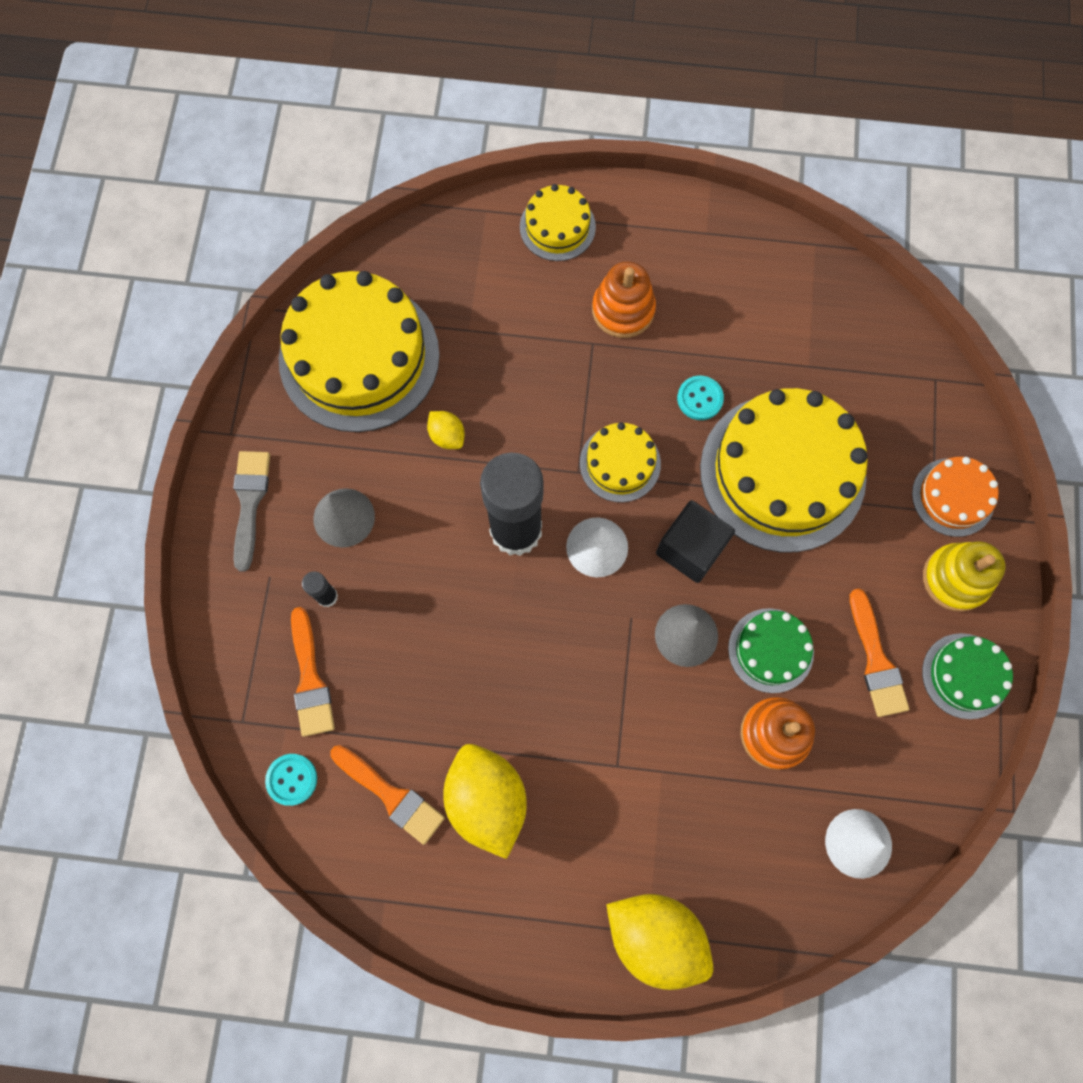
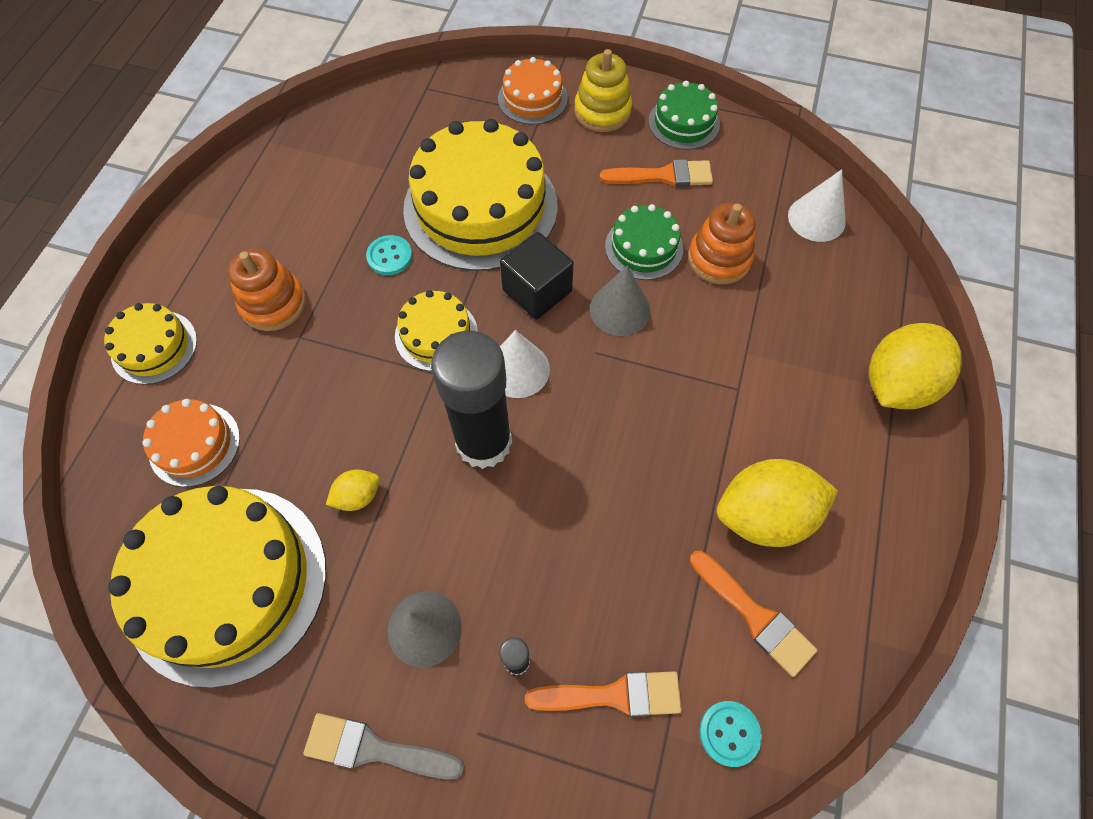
camera: 80 degrees left, 10 degrees down
orange brush [330,745,445,845] -> orange brush turned 90 degrees clockwise [690,551,817,677]
none -> orange cake [142,399,240,487]

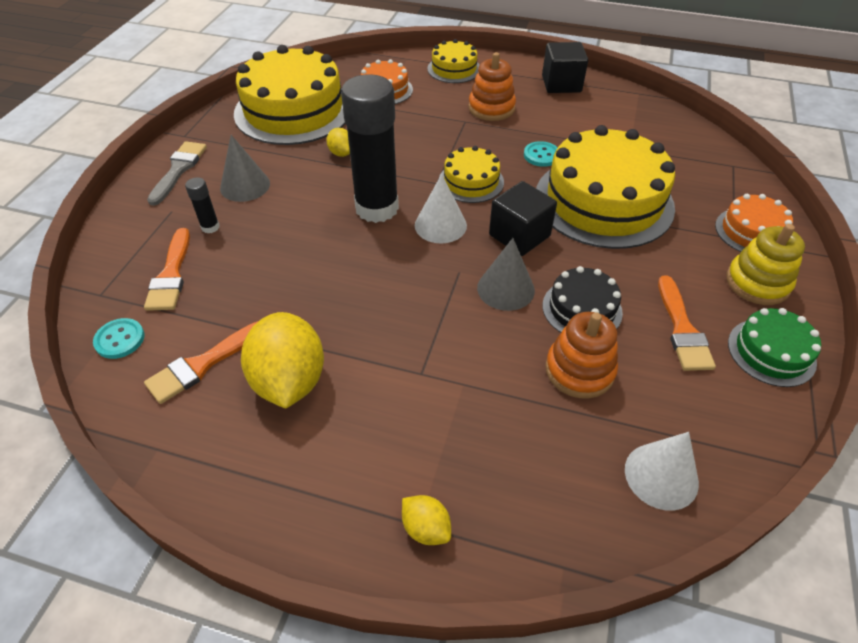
camera: 90 degrees right, 15 degrees down
green cake [605,204,683,280] -> black cake [543,266,623,332]
yellow lemon [869,323,962,409] -> yellow lemon [402,495,451,545], size x0.48
none -> black cube [542,42,588,93]

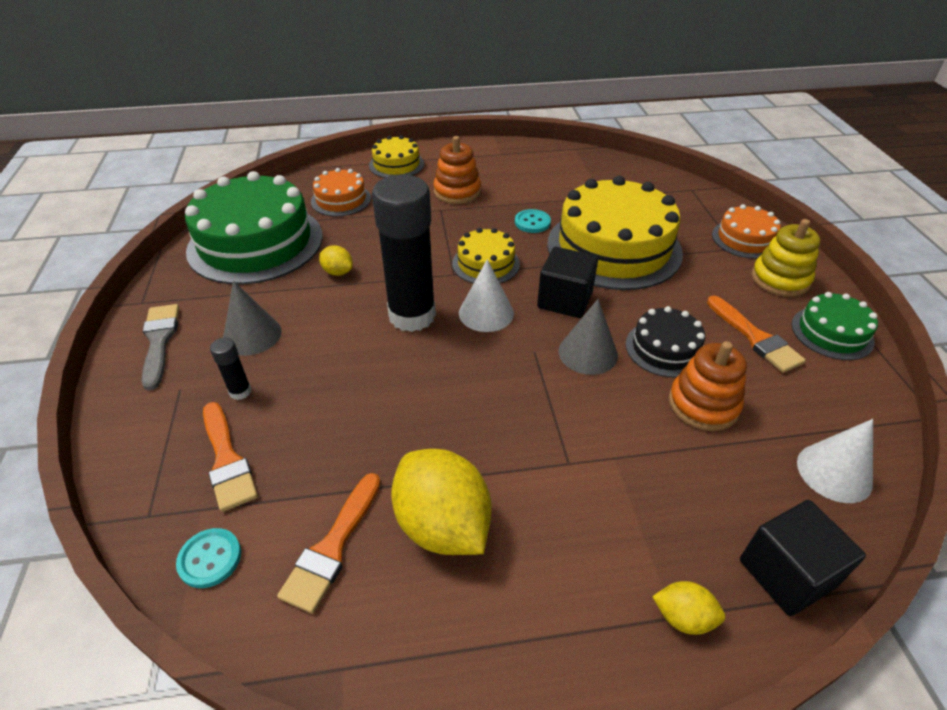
camera: 25 degrees left, 5 degrees down
yellow cake [234,45,345,145] -> green cake [185,171,323,284]
black cube [542,42,588,93] -> black cube moved to [740,500,866,616]

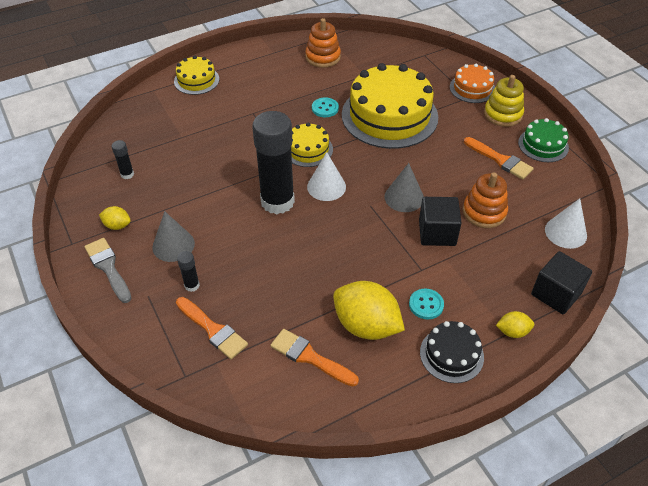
camera: 20 degrees left, 5 degrees up
turquoise button [176,528,241,588] -> turquoise button moved to [409,289,444,319]
green cake [185,171,323,284] -> black glue stick [112,140,134,179]
orange brush [277,473,381,614] -> orange brush turned 120 degrees clockwise [270,329,359,387]
orange cake [311,168,371,216] -> none
yellow lemon [319,245,353,276] -> yellow lemon moved to [99,206,131,230]
orange stacking toy [433,136,481,204] -> orange stacking toy moved to [305,18,341,68]
black cube [537,247,598,318] -> black cube moved to [419,197,462,246]
black cake [626,306,705,378] -> black cake moved to [420,321,484,383]

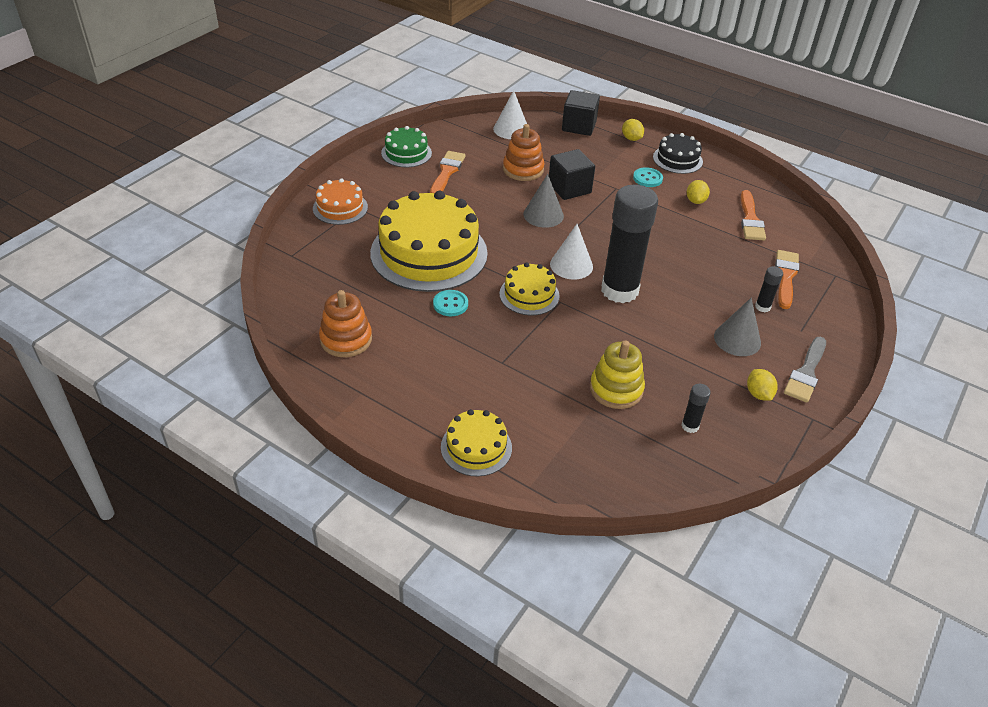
camera: 120 degrees left, 5 degrees down
yellow lemon [333,281,405,340] -> yellow lemon [687,180,710,204], size x0.48
yellow stacking toy [484,75,524,127] -> yellow stacking toy moved to [590,340,645,409]

